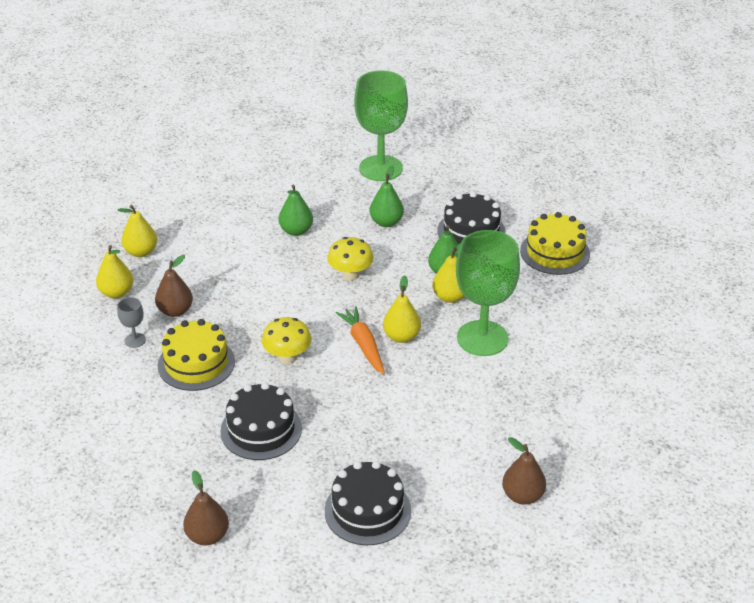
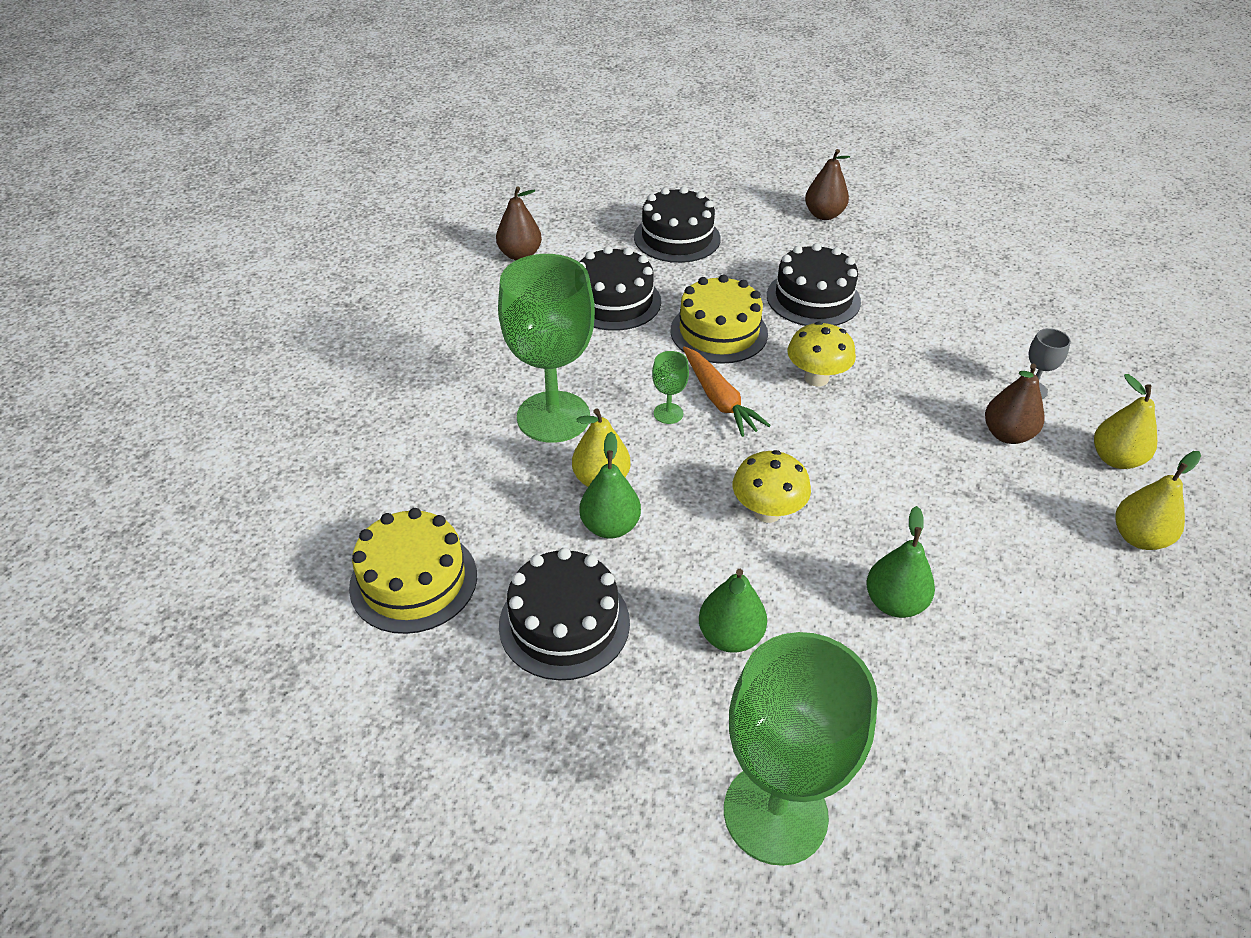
camera: 175 degrees right, 5 degrees up
yellow cake [158,319,235,391] -> yellow cake moved to [670,275,768,363]
yellow pear [383,275,421,343] -> green goblet [652,351,689,424]
none -> black cake [579,246,661,331]

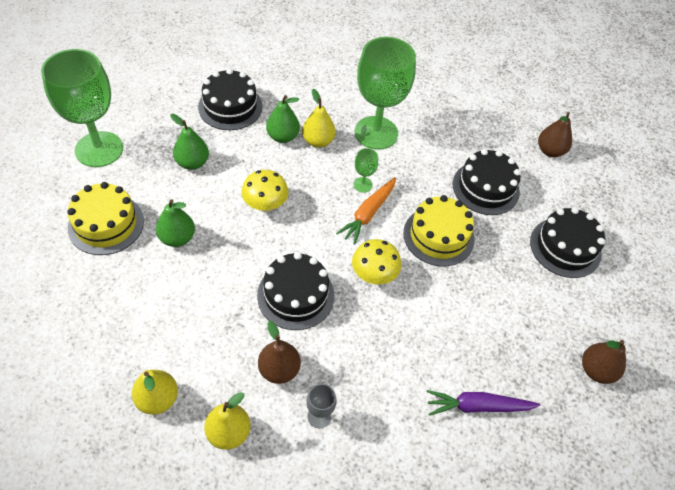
camera: 100 degrees right, 10 degrees up
yellow cake [349,508,477,634] -> yellow cake moved to [67,182,144,255]
orange carrot [683,346,771,437] -> orange carrot turned 45 degrees counterclockwise [336,177,396,245]
black cake [767,243,861,326] -> black cake moved to [257,252,334,330]
none -> purple carrot [427,390,540,416]

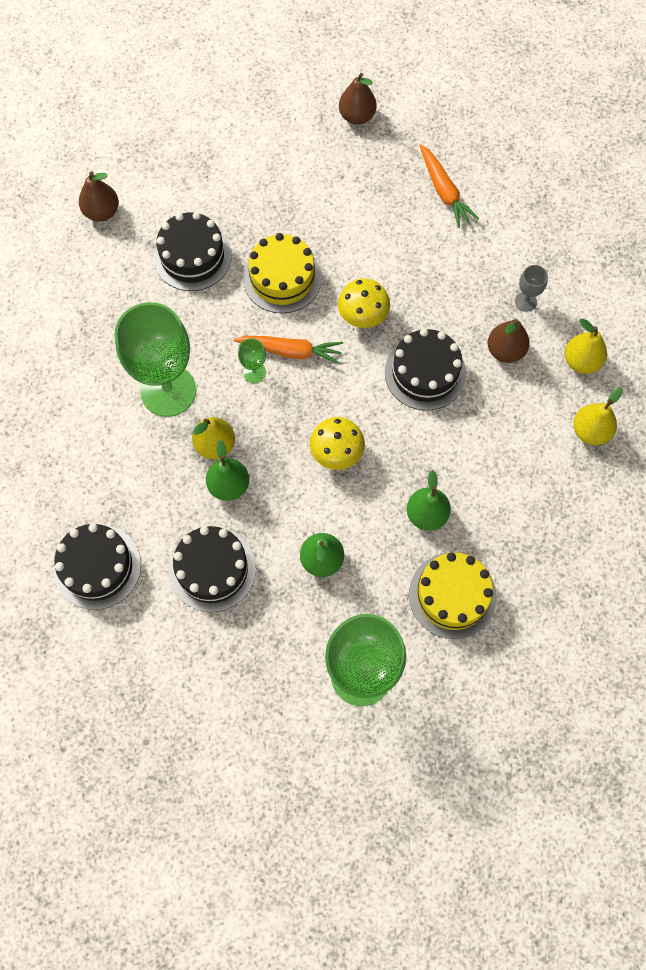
camera: 110 degrees left, 15 degrees up
purple carrot [427,390,540,416] -> orange carrot [419,144,479,228]
black cake [530,207,605,278] -> black cake moved to [54,523,141,610]

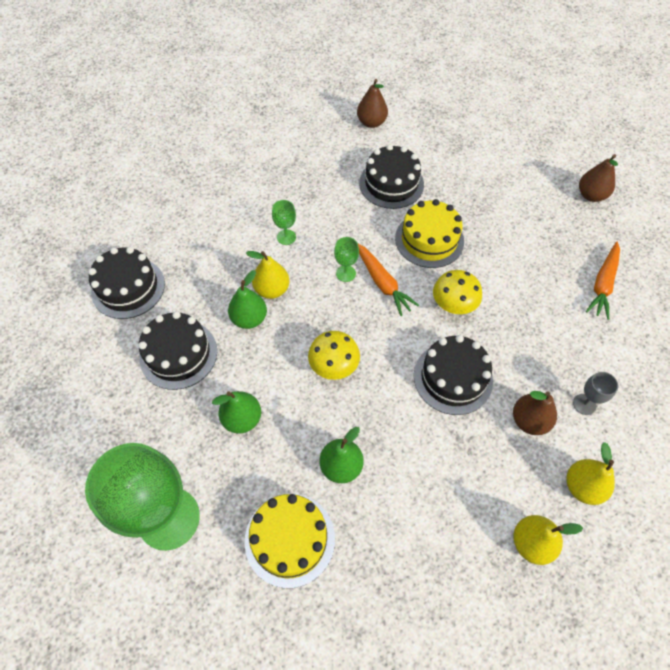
camera: 50 degrees right, 10 degrees down
green goblet [115,302,196,417] -> green goblet [272,200,296,245], size x0.41

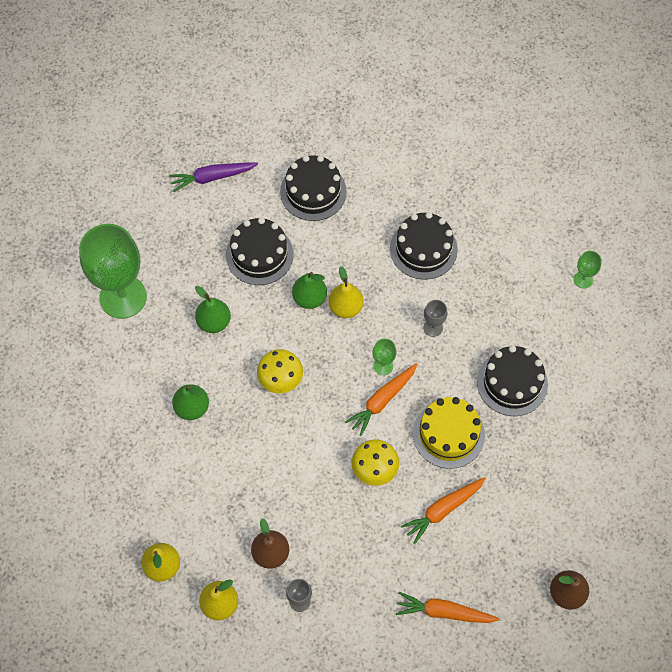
camera: 75 degrees right, 5 degrees up
yellow cake [245,494,335,588] -> none
green goblet [272,200,296,245] -> green goblet moved to [574,251,602,289]
brown pear [357,79,388,128] -> none
black cake [414,335,493,415] -> black cake moved to [390,212,458,280]
none -> purple carrot [169,162,258,192]
none -> orange carrot [401,477,486,544]
none -> grey goblet [424,300,448,337]

